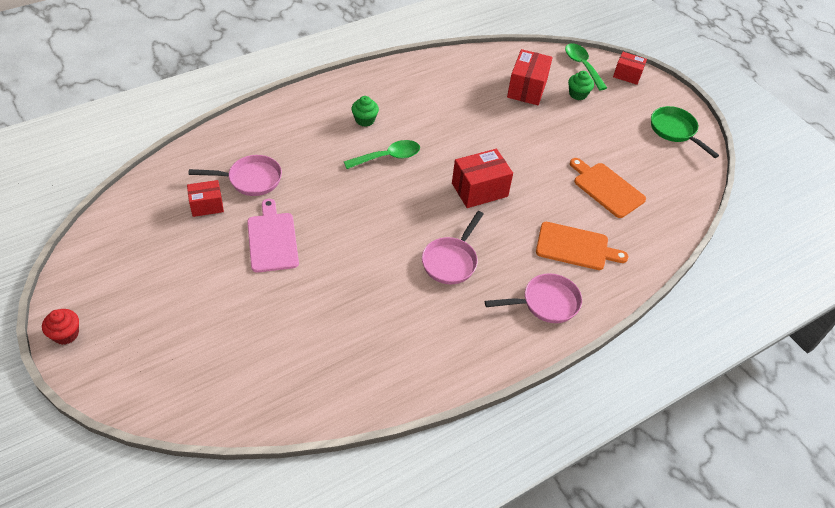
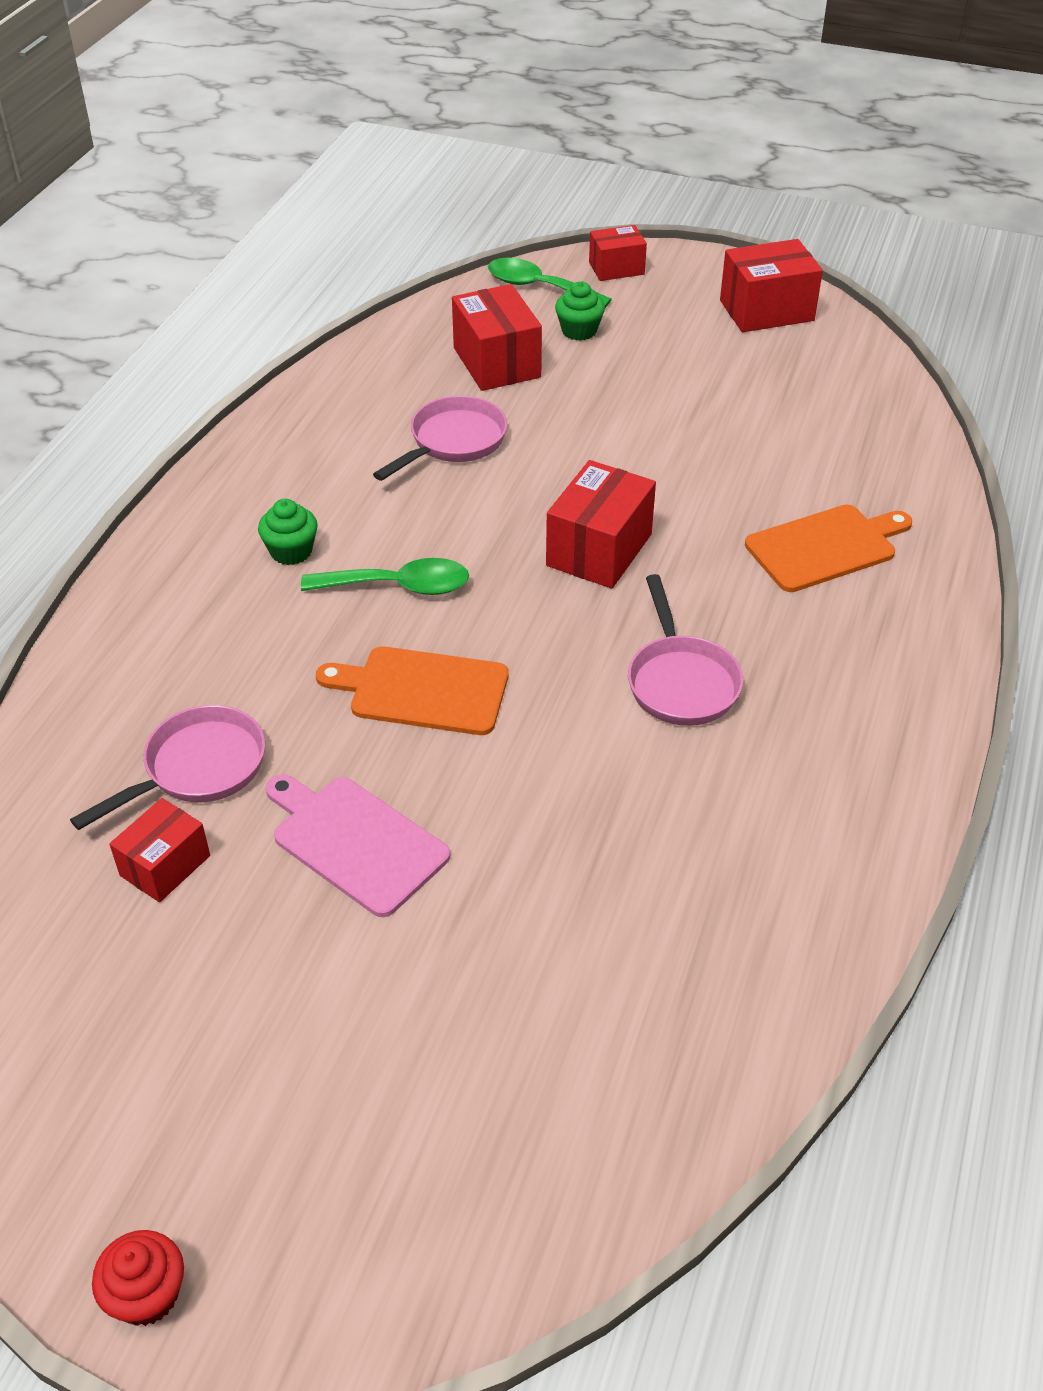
camera: 35 degrees left, 5 degrees down
green spoon [344,140,420,169] -> green spoon turned 60 degrees clockwise [301,558,469,595]
pink pan [485,273,582,323] -> pink pan moved to [373,396,507,481]
orange cutting board [570,158,646,218] -> orange cutting board moved to [316,646,509,735]
green pan [651,106,719,158] -> red box [720,239,823,332]

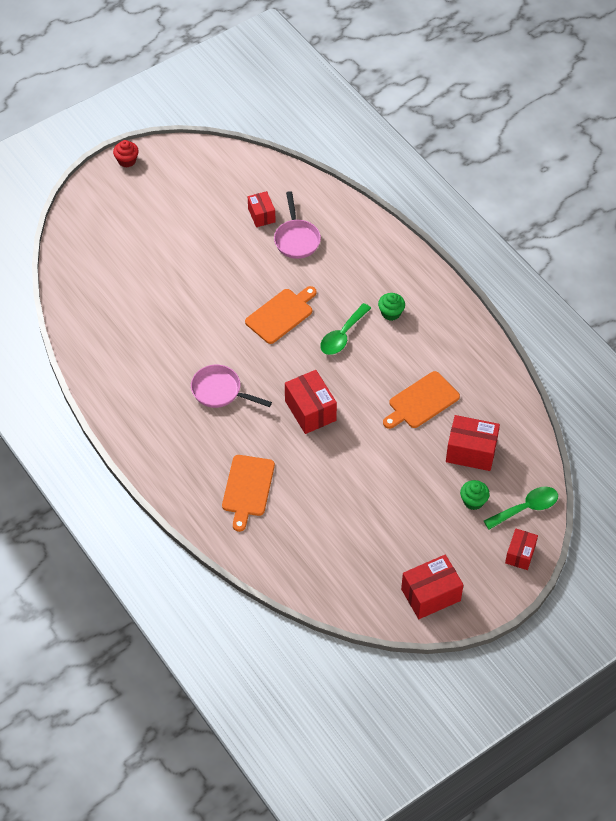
camera: 125 degrees right, 10 degrees up
pink cutting board [266,774,450,917] -> none
pink pan [373,396,507,481] -> orange cutting board [383,371,460,429]
red box [720,239,823,332] -> red box turned 45 degrees clockwise [401,555,464,619]

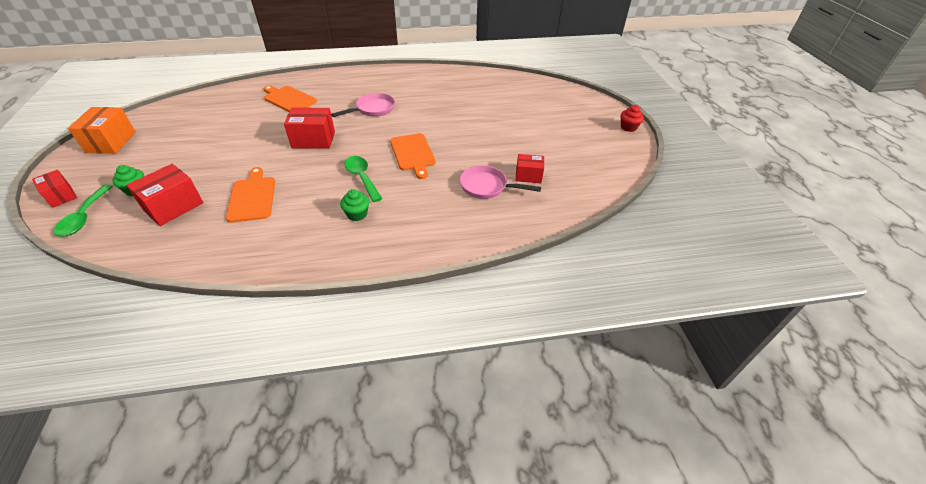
camera: 115 degrees right, 10 degrees down
red box [401,555,464,619] -> orange box [68,107,136,154]

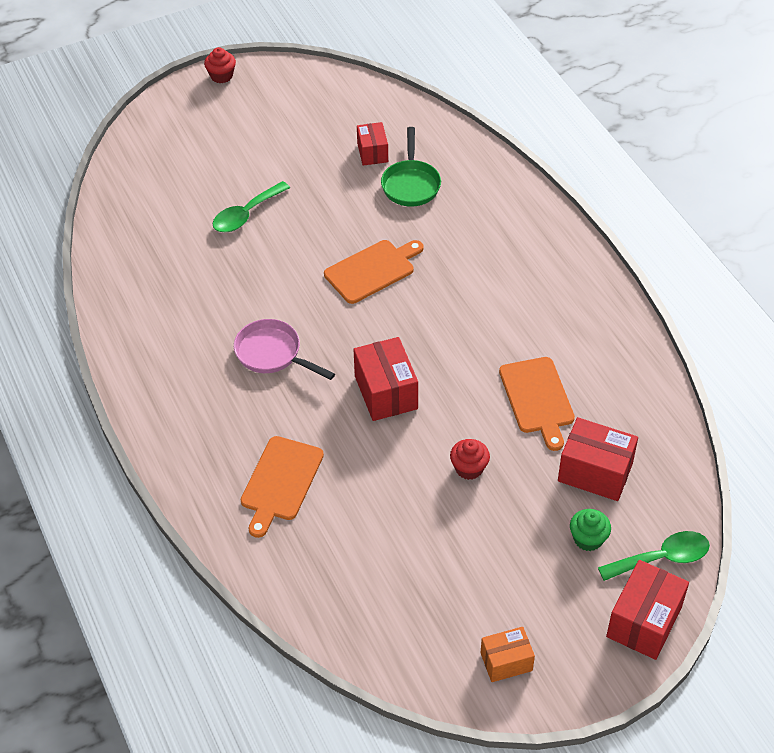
camera: 105 degrees left, 5 degrees up
red box [32,170,77,208] -> red box [606,560,689,660], size x1.59
orange box [68,107,136,154] -> orange box [481,627,535,682], size x0.63
orange cutting board [226,167,275,223] -> orange cutting board turned 75 degrees counterclockwise [499,357,575,451]
green cupcake [340,189,369,221] -> none
green spoon [344,156,382,202] -> green spoon moved to [212,181,290,232]
pink pan [460,165,541,199] -> green pan [381,127,441,207]
none -> red cupcake [450,439,490,480]

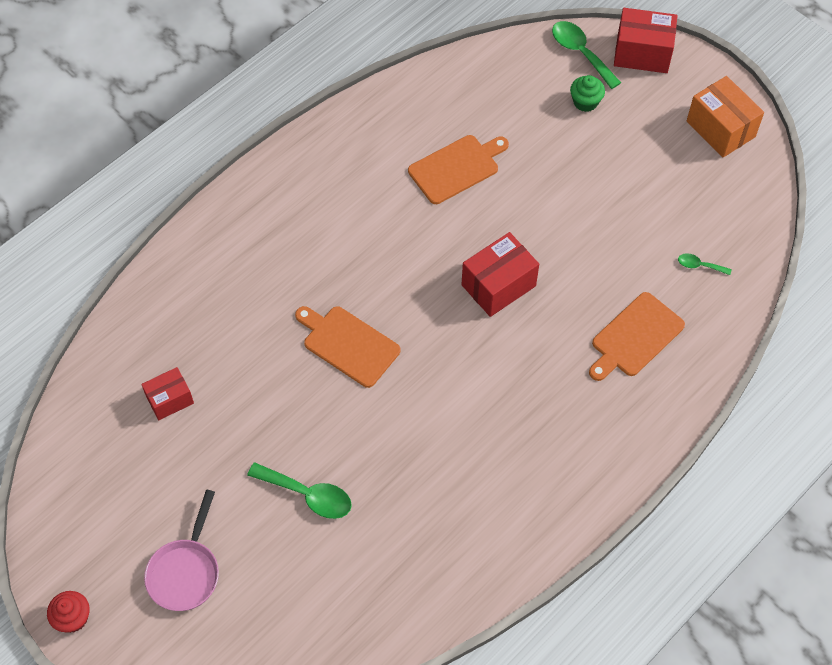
camera: 110 degrees left, 10 degrees up
pink pan [234,319,335,380] -> pink pan moved to [144,490,219,611]
orange cutting board [241,436,324,538] -> orange cutting board turned 135 degrees clockwise [589,292,685,381]
green pan [381,127,441,207] -> none
red cupcake [450,439,490,480] -> none
orange box [481,627,535,682] -> orange box [687,76,764,157], size x1.59
red box [558,417,638,501] -> none
none -> green spoon [678,253,732,275]

